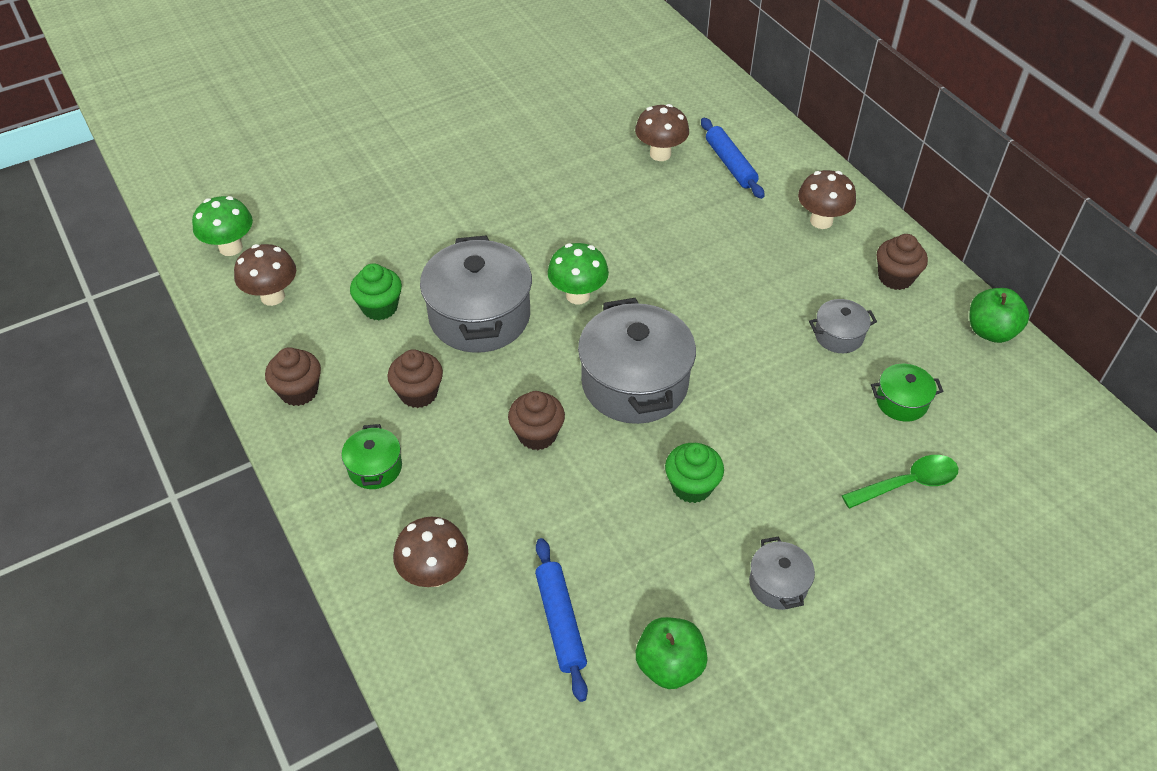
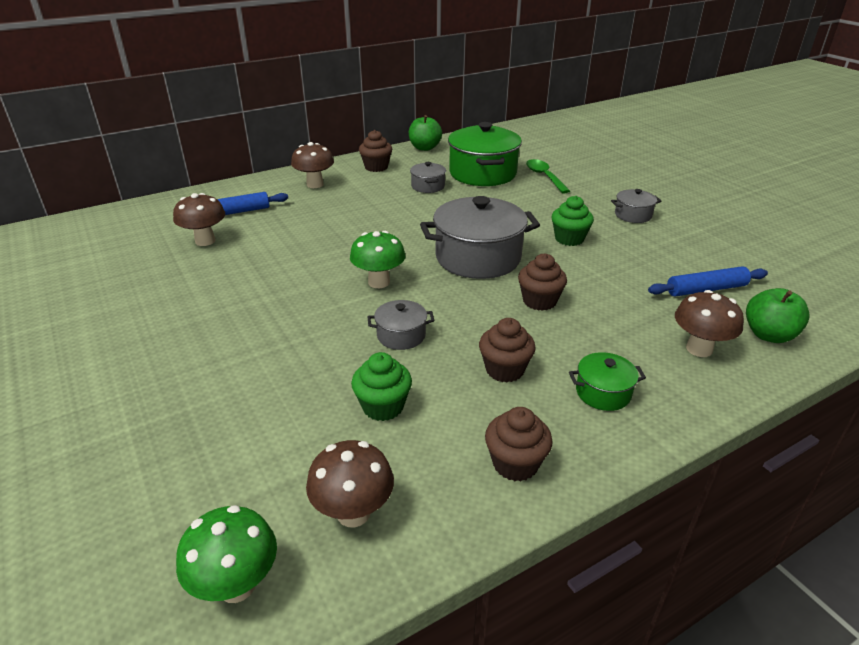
camera: 90 degrees left, 15 degrees down
grey pot [420,235,532,353] -> grey pot [368,300,434,350], size x0.48
green apple [636,617,708,689] -> green apple moved to [746,288,810,343]
green pot [871,364,943,422] -> green pot [448,122,522,186], size x2.09

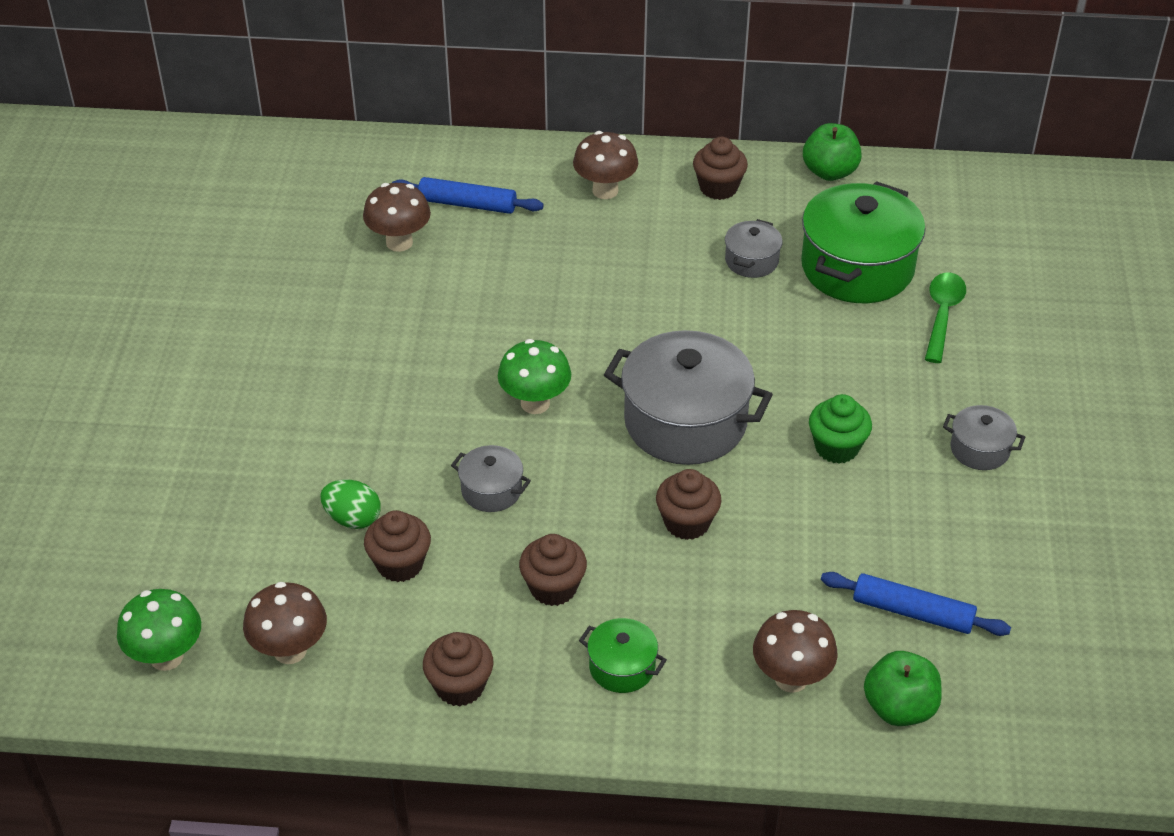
camera: 35 degrees right, 10 degrees up
green cupcake [351,352,412,421] -> brown cupcake [364,510,431,582]
none -> green egg [320,480,381,529]

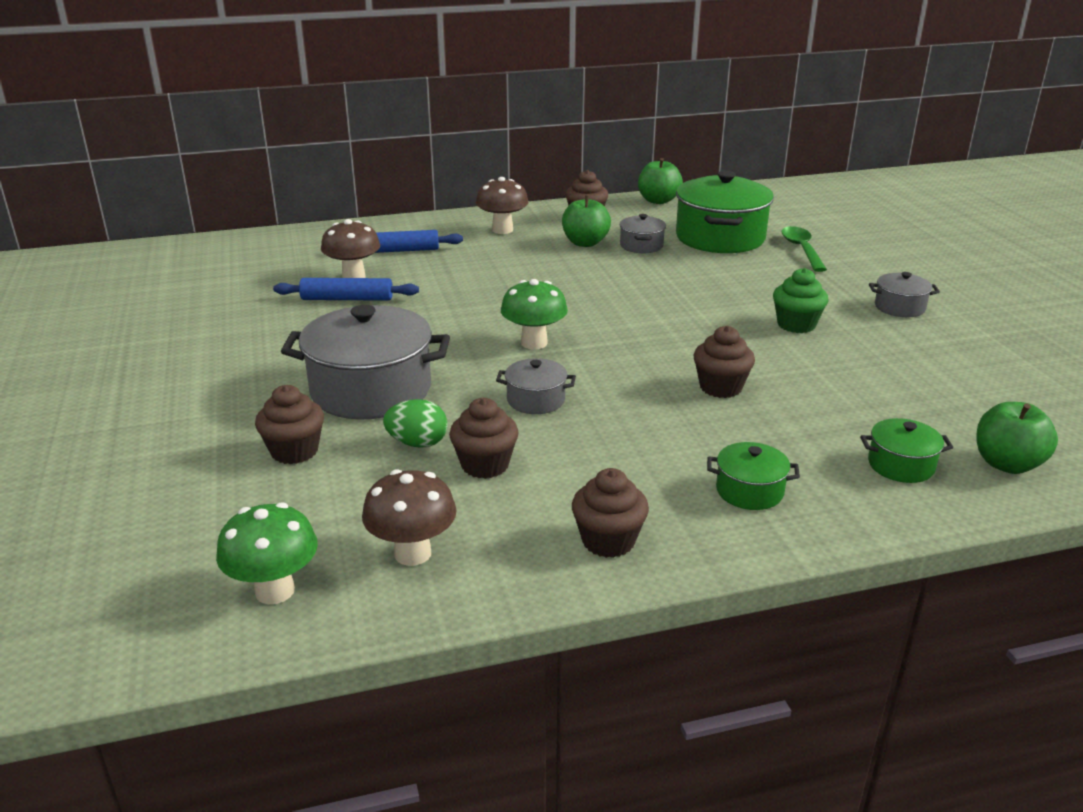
camera: 20 degrees left, 15 degrees down
brown cupcake [519,534,587,606] -> brown cupcake moved to [255,385,324,464]
grey pot [604,330,773,465] -> grey pot moved to [281,305,450,420]
brown mushroom [753,610,838,693] -> green pot [860,418,953,483]
blue rolling pin [821,572,1011,636] -> blue rolling pin moved to [273,278,419,301]
none -> green apple [562,196,611,247]

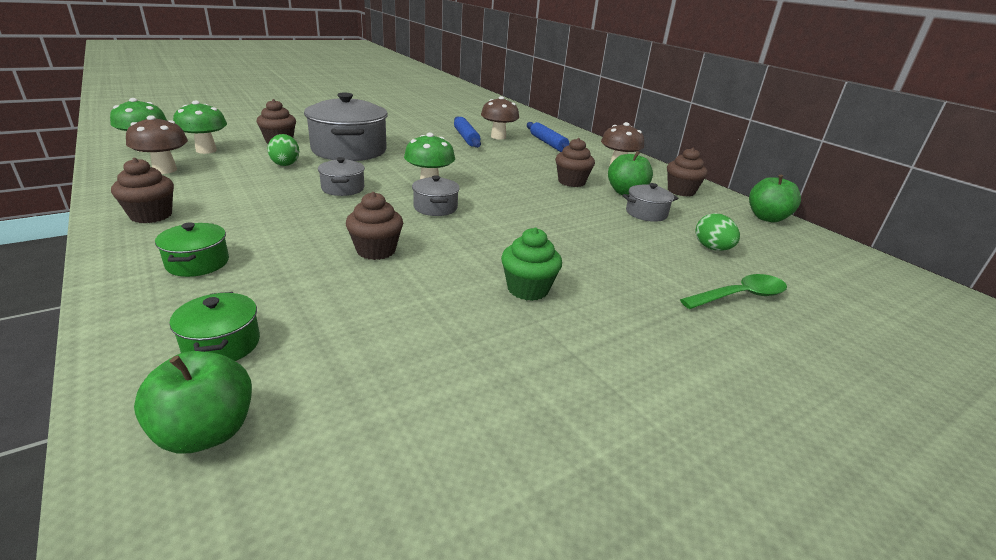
camera: 70 degrees right, 0 degrees up
brown cupcake [449,398,519,479] -> brown cupcake moved to [555,138,595,187]
green pot [676,171,774,253] -> green egg [695,213,740,251]
grey pot [869,272,940,317] -> grey pot moved to [412,175,460,216]
none -> green mushroom [173,101,227,154]

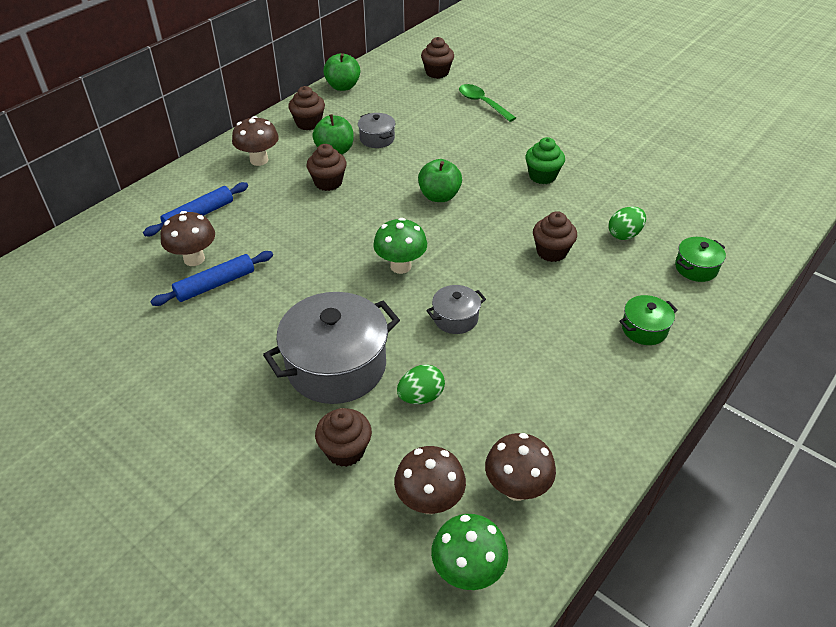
camera: 105 degrees left, 15 degrees up
brown cupcake [111,158,174,223] -> brown cupcake moved to [421,37,454,79]
green apple [134,351,252,453] -> green apple moved to [418,159,462,202]
green mushroom [173,101,227,154] -> brown mushroom [394,446,466,514]
grey pot [412,175,460,216] -> none
green egg [695,213,740,251] -> green egg moved to [609,207,646,240]

